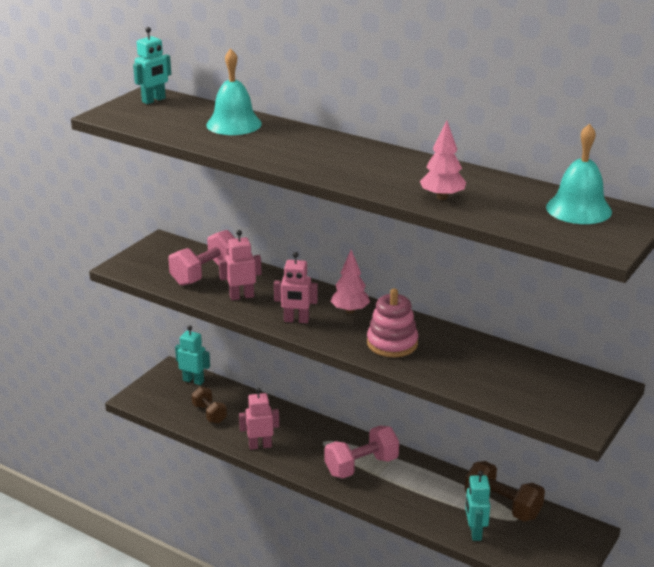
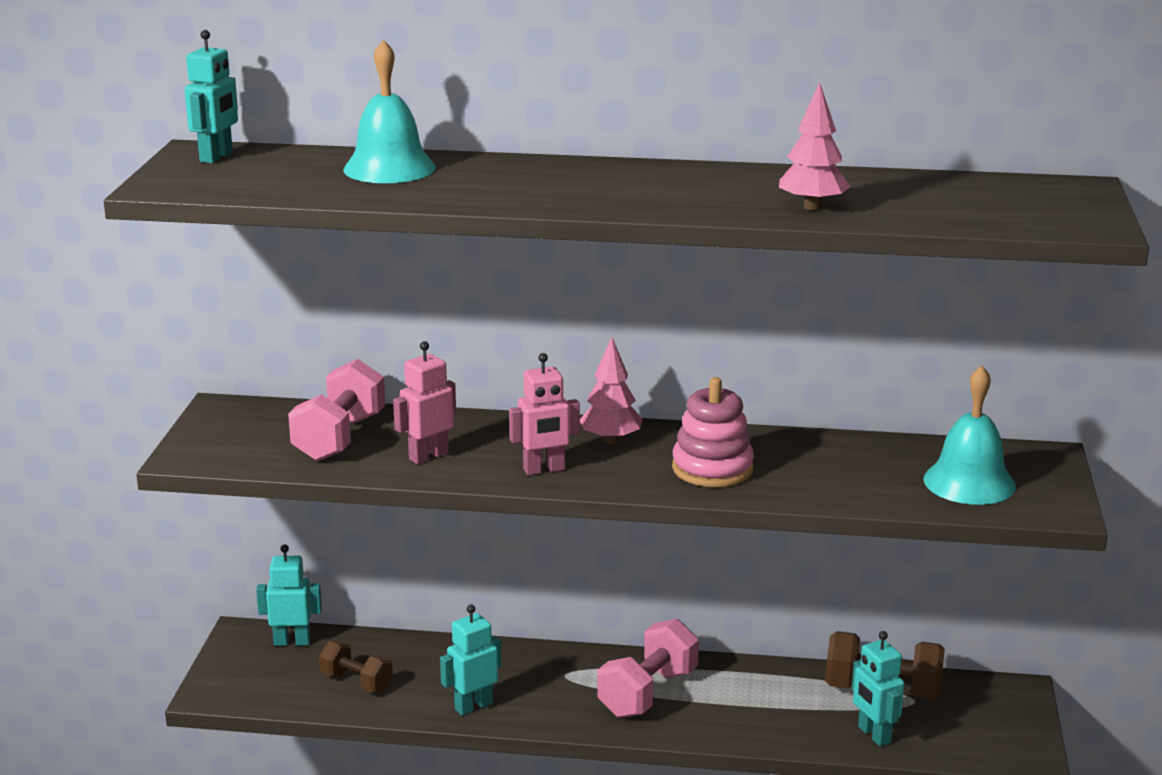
camera: 25 degrees left, 5 degrees down
pink robot [239,388,279,450] -> turquoise robot [440,605,502,716]
turquoise bell [546,123,612,224] -> turquoise bell moved to [923,366,1016,505]

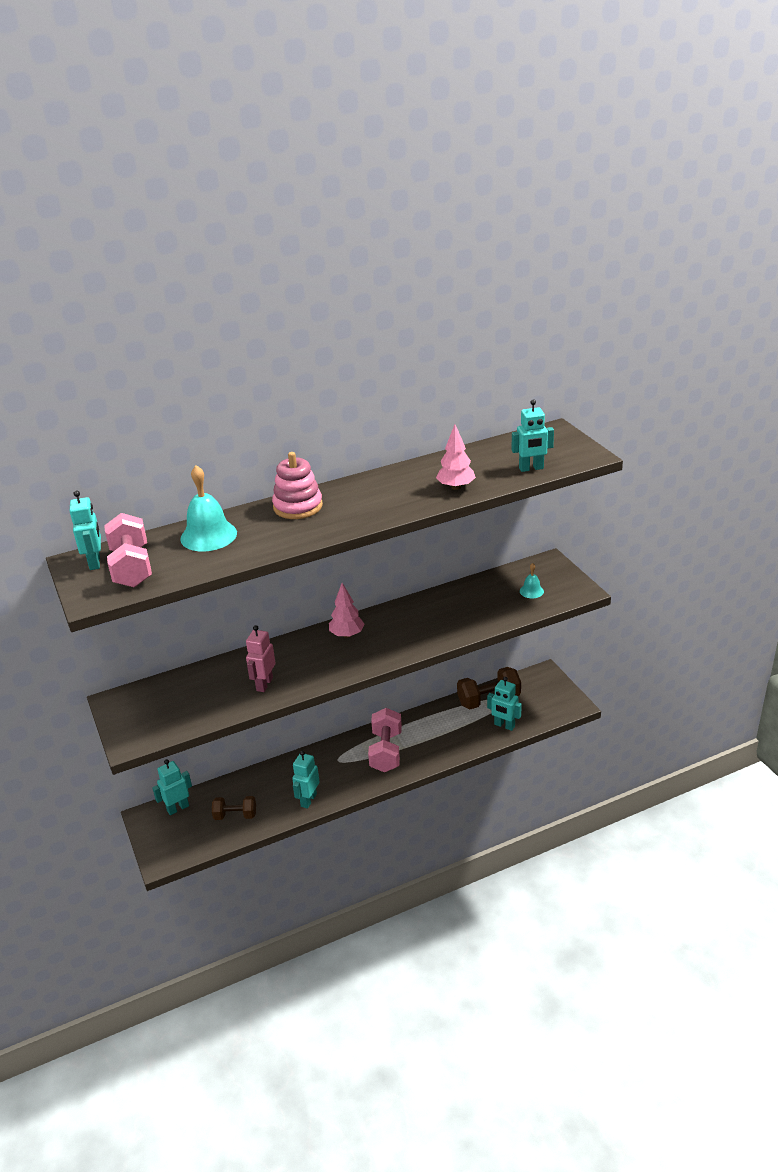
camera: 30 degrees left, 10 degrees up
pink dumbbell [288,359,386,461] -> pink dumbbell moved to [104,513,152,588]
pink robot [509,353,580,475] -> none
pink stacking toy [672,377,754,487] -> pink stacking toy moved to [272,452,323,519]
turquoise bell [923,366,1016,505] -> turquoise bell [520,563,544,598], size x0.51
none -> turquoise robot [512,399,554,472]

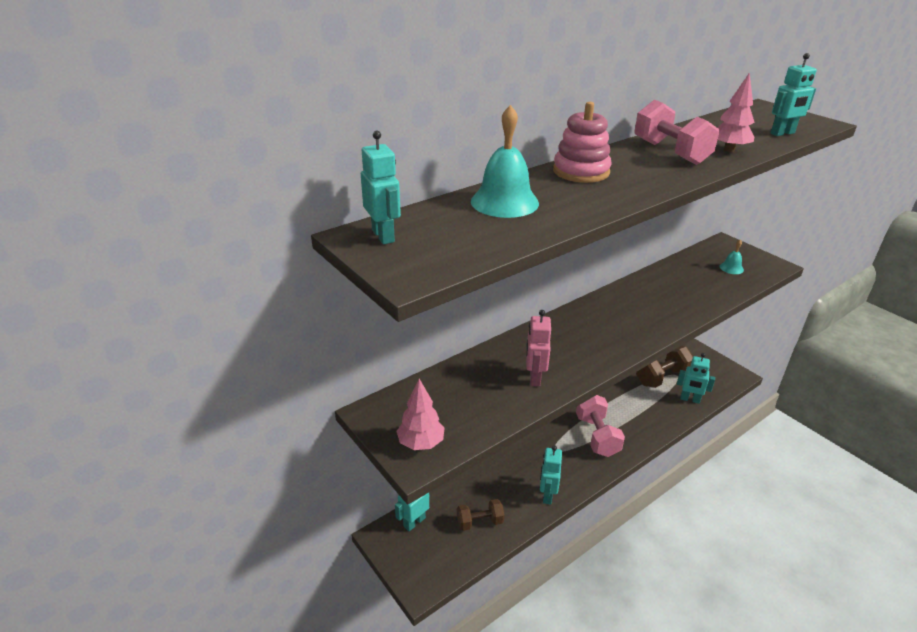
camera: 15 degrees left, 0 degrees up
pink dumbbell [104,513,152,588] -> pink dumbbell moved to [635,100,719,165]
pink tree [329,583,364,638] -> pink tree moved to [396,379,445,450]

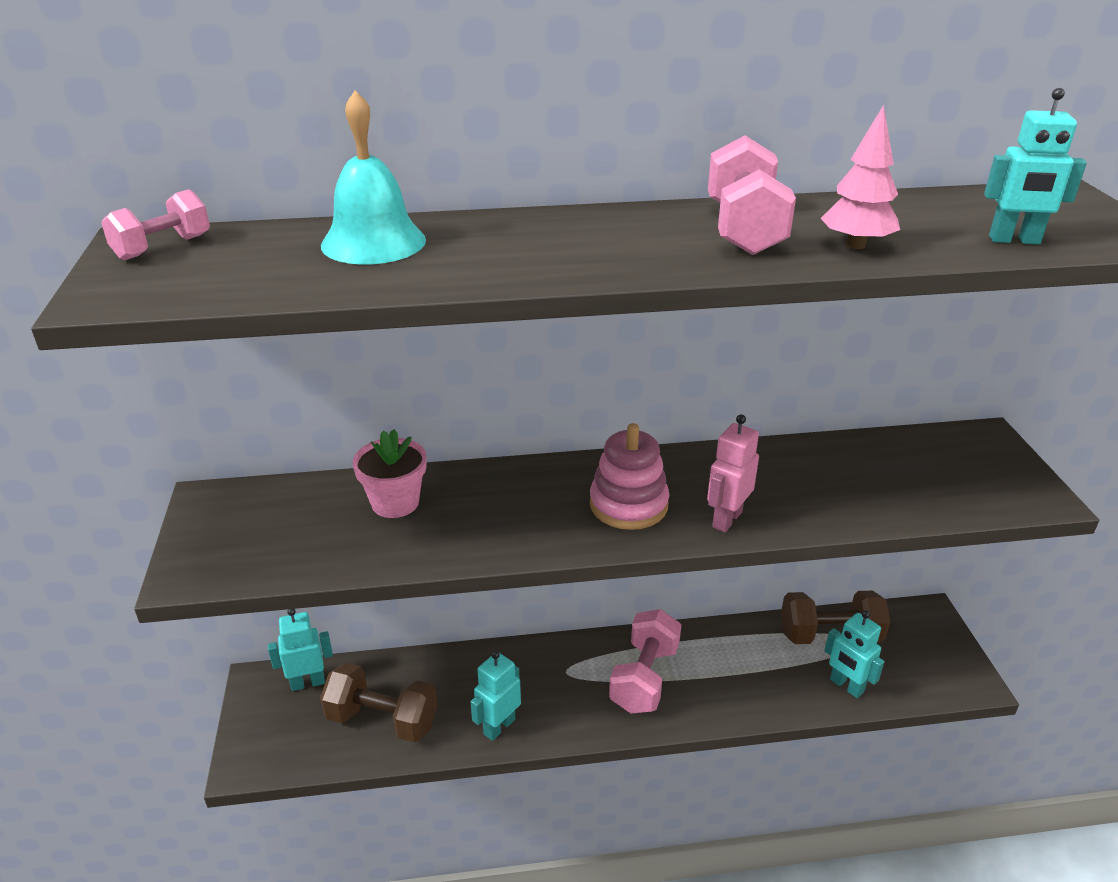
camera: 30 degrees right, 0 degrees up
turquoise robot [361,131,401,244] -> pink dumbbell [101,189,210,260]
pink tree [396,379,445,450] -> none
brown dumbbell [457,499,505,531] -> brown dumbbell [320,663,438,742], size x1.59
pink robot [526,310,551,386] -> pink robot moved to [707,414,759,532]
pink stacking toy [553,102,611,183] -> pink stacking toy moved to [590,423,669,530]
turquoise bell [720,240,744,274] -> none
none -> pink flower pot [353,429,427,518]

